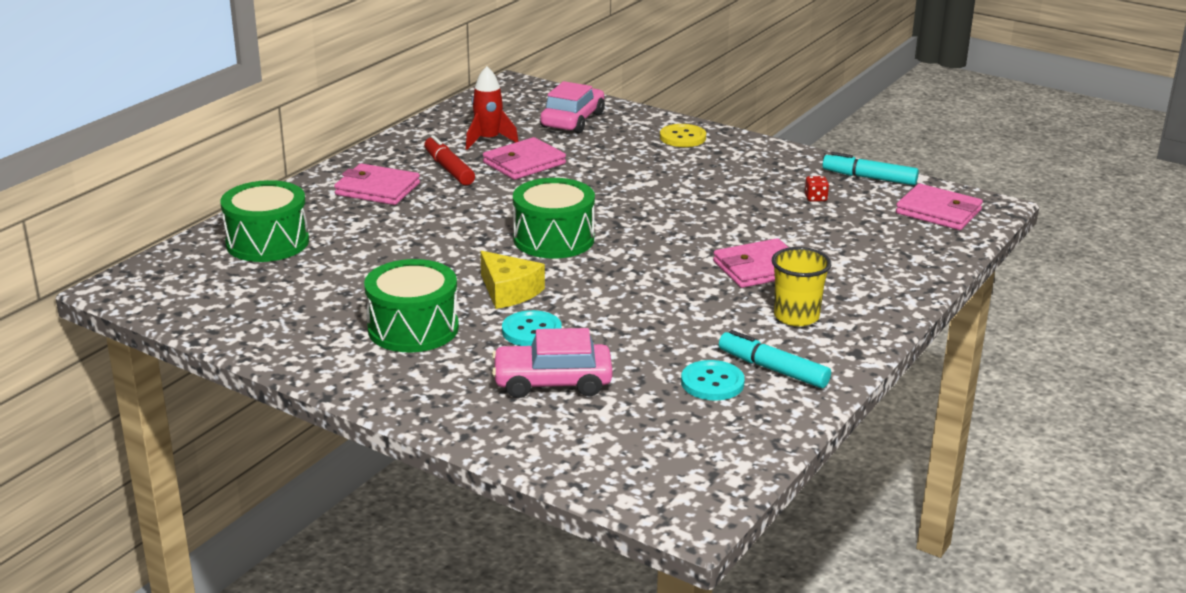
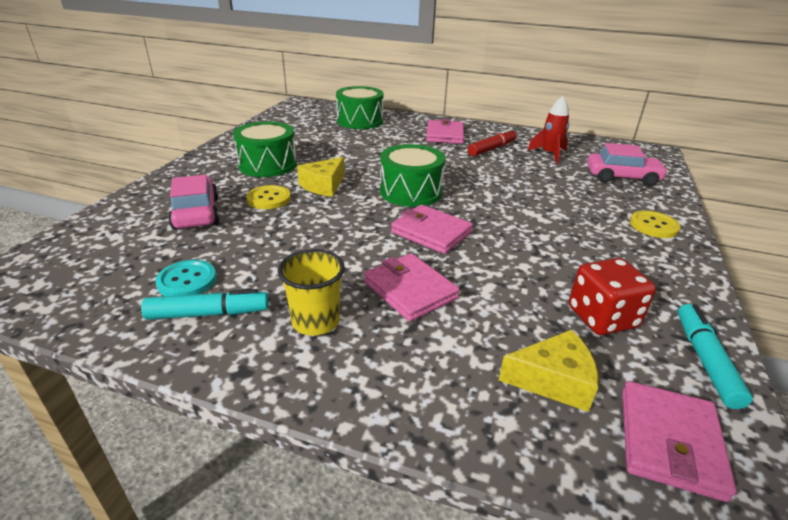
camera: 75 degrees right, 5 degrees up
pink wallet [483,137,566,180] -> pink wallet moved to [391,205,473,254]
turquoise button [502,310,562,346] -> yellow button [246,185,291,209]
turquoise marker [719,330,831,388] -> turquoise marker turned 60 degrees clockwise [141,289,269,320]
red dice [805,176,829,202] -> red dice [569,258,656,335], size x2.25
none -> yellow cheese [499,330,598,412]

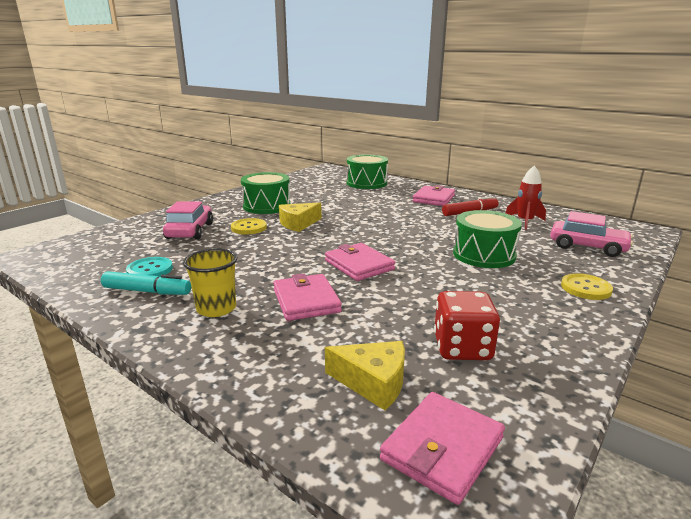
camera: 20 degrees right, 10 degrees down
green drum [380,144,445,207] -> green drum moved to [453,210,522,268]
turquoise marker [678,304,753,409] -> none

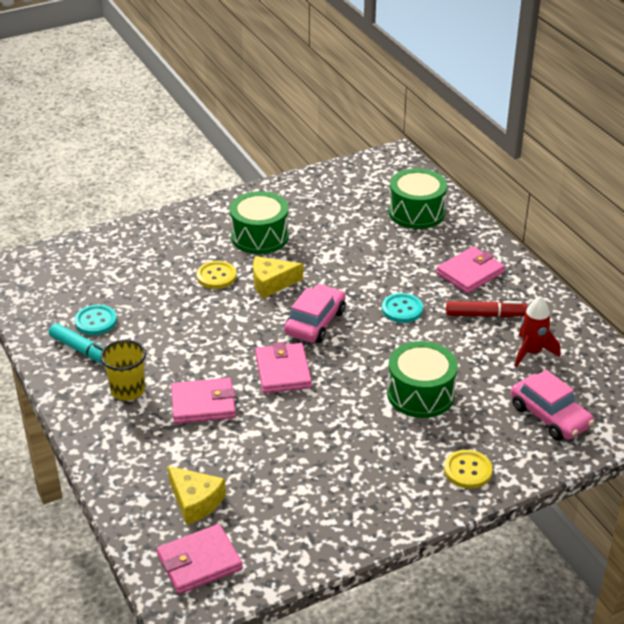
camera: 25 degrees right, 15 degrees up
pink car [163,201,213,239] -> pink car moved to [284,284,346,343]
pink wallet [273,273,342,321] -> pink wallet turned 75 degrees clockwise [171,378,236,424]
red dice [434,291,500,360] -> none
none -> turquoise button [382,293,423,323]

